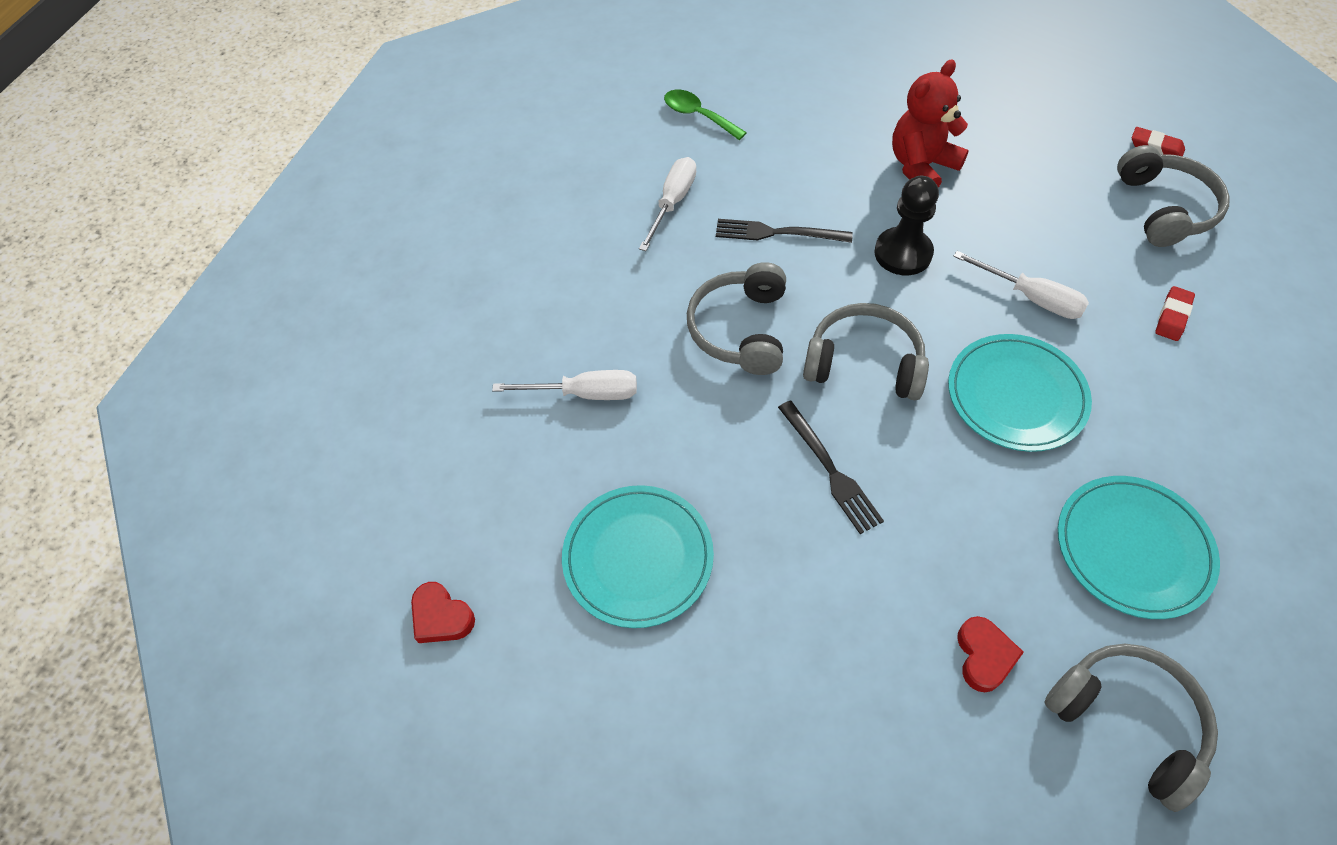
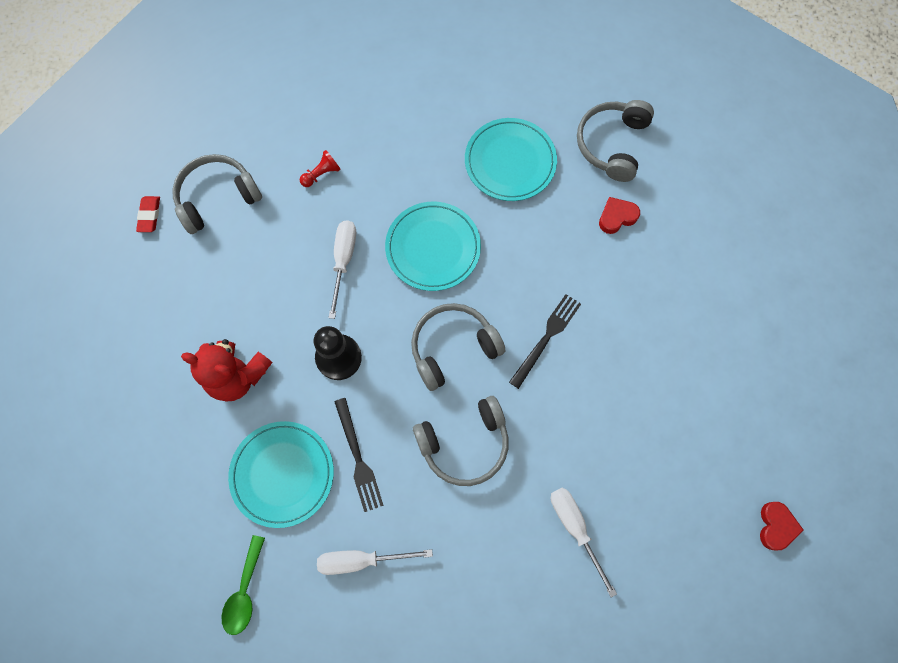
camera: 120 degrees left, 15 degrees up
turquoise plate [562,485,714,628] -> turquoise plate moved to [228,421,334,528]
grey headphones [803,303,929,400] -> grey headphones turned 75 degrees clockwise [411,303,505,391]
red eraser [1155,286,1195,341] -> red pawn [300,150,341,187]

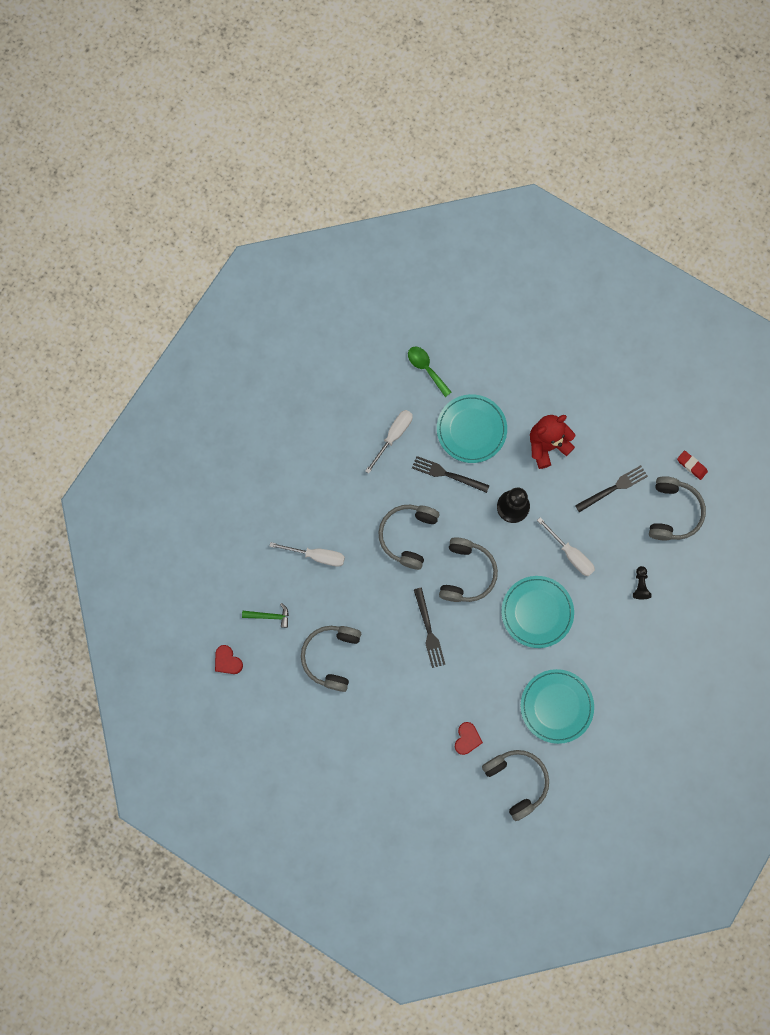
camera: 130 degrees right, 5 degrees up
red pawn [300,150,341,187] -> black pawn [633,566,651,599]
none -> green hammer [242,603,289,628]
none -> grey headphones [301,626,361,692]
none -> black fork [575,465,648,512]

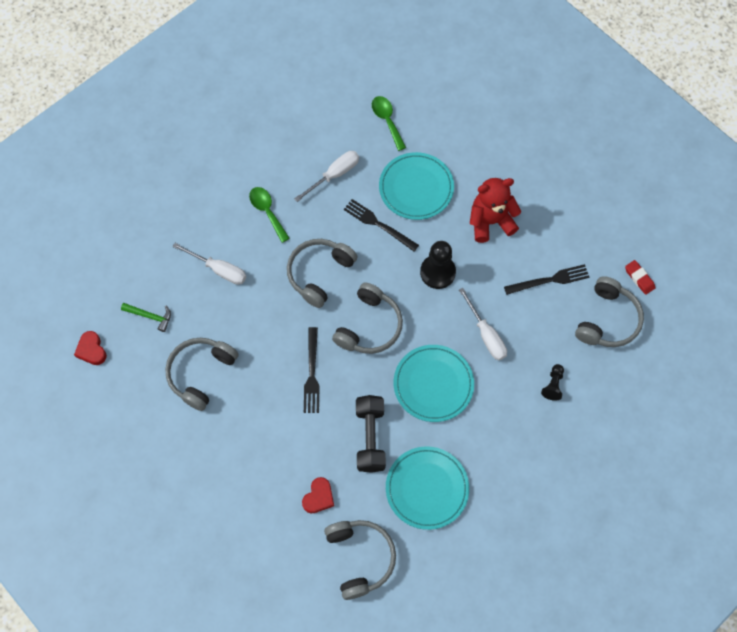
camera: 15 degrees right, 10 degrees down
none -> green spoon [249,187,290,243]
none -> black dumbbell [356,395,386,473]

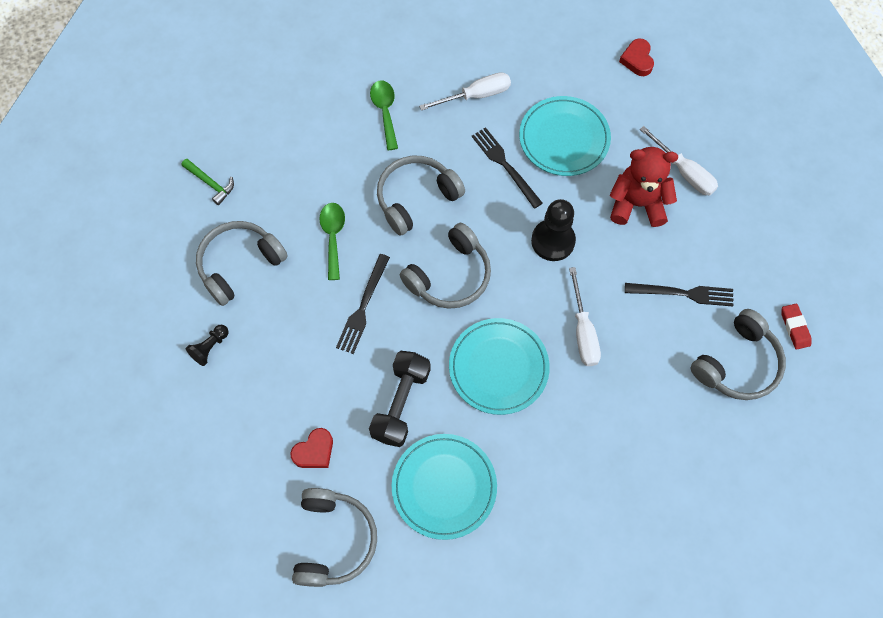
camera: 20 degrees right, 0 degrees up
red heart [74,331,107,365] -> red heart moved to [619,38,654,76]
white screwdriver [172,243,247,285] -> white screwdriver moved to [640,126,718,196]
green spoon [372,96,406,151] -> green spoon moved to [319,203,345,280]
black pawn [541,364,564,401] -> black pawn moved to [186,325,229,366]

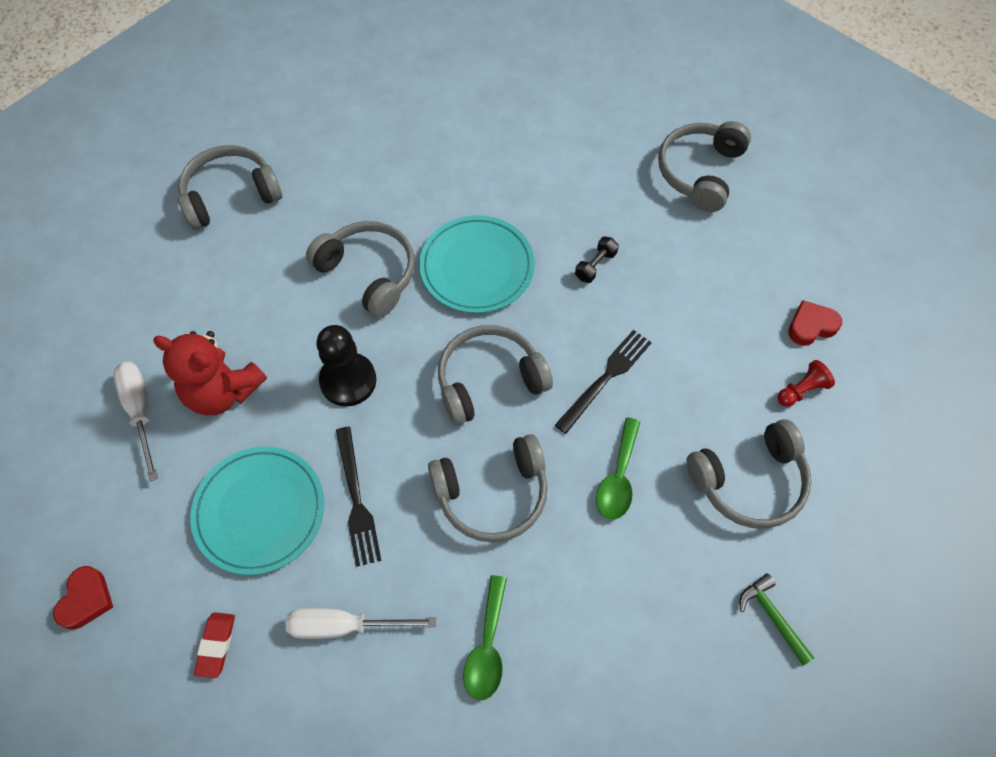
camera: 160 degrees left, 5 degrees down
black pawn [186,325,229,366] -> red pawn [778,360,835,407]
red heart [290,428,333,468] -> red heart moved to [788,300,842,346]
black dumbbell [369,351,431,447] -> black dumbbell [575,236,619,283], size x0.49
turquoise plate [392,434,497,540] -> none
white screwdriver [569,267,601,366] -> grey headphones [306,221,415,318]
black fork [625,283,734,306] -> none
red eraser [781,304,812,350] -> red eraser moved to [194,612,235,678]

